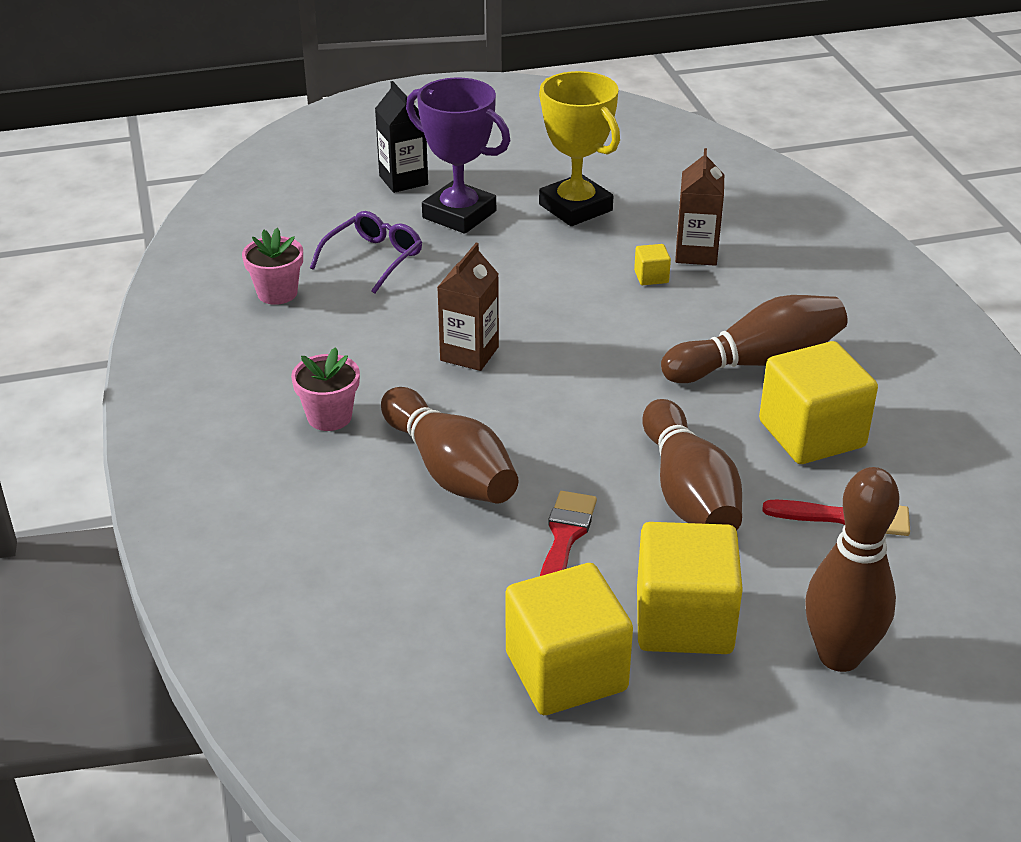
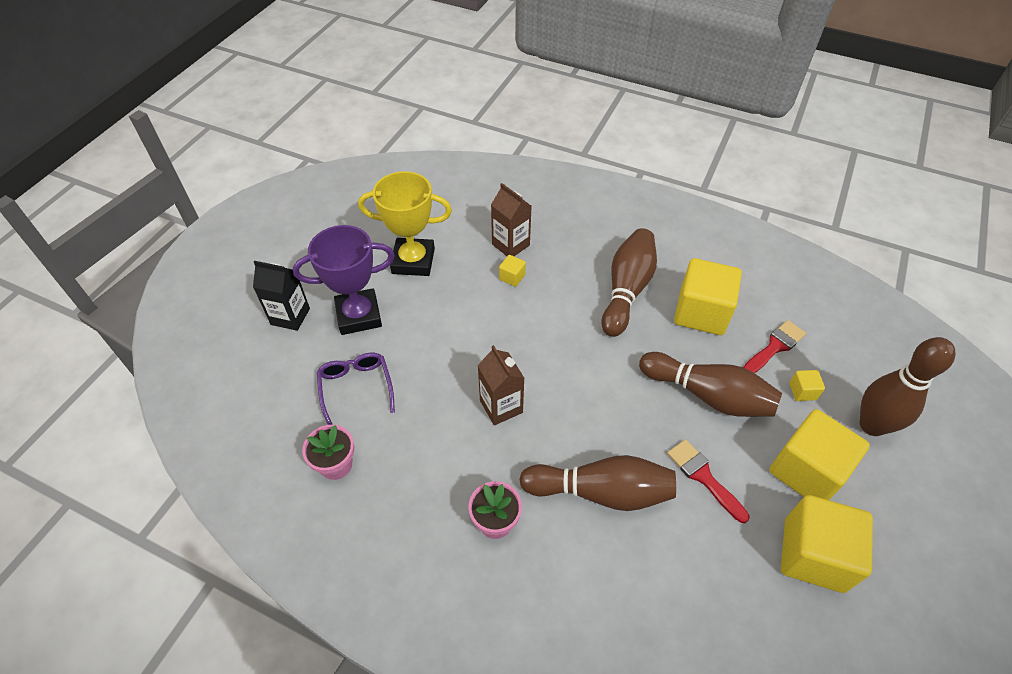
camera: 50 degrees left, 15 degrees up
none -> yellow cube [789,370,825,401]

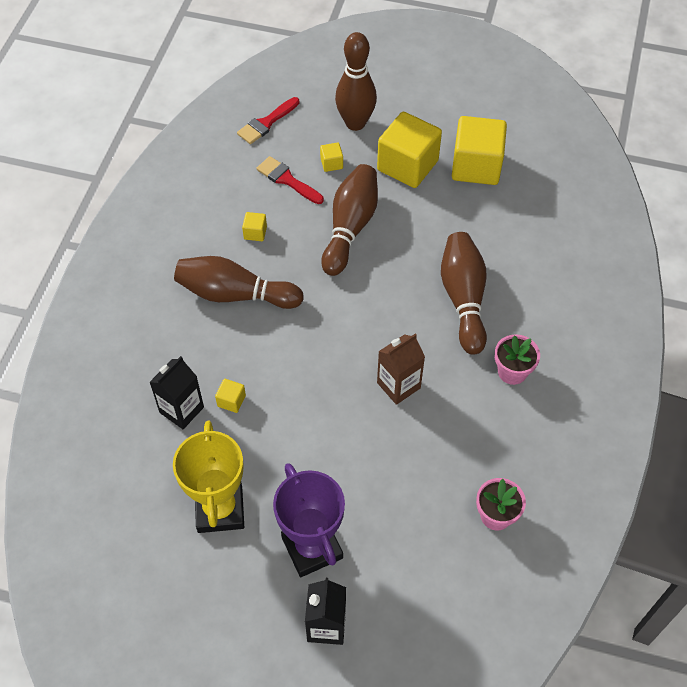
camera: 100 degrees left, 5 degrees up
purple glasses [317,353,395,425] -> none
brown carton [491,183,531,256] -> black carton [149,356,204,429]
red brush [667,439,750,523] -> red brush moved to [237,97,299,144]
yellow cube [674,258,742,335] -> yellow cube [242,212,267,241], size x0.42

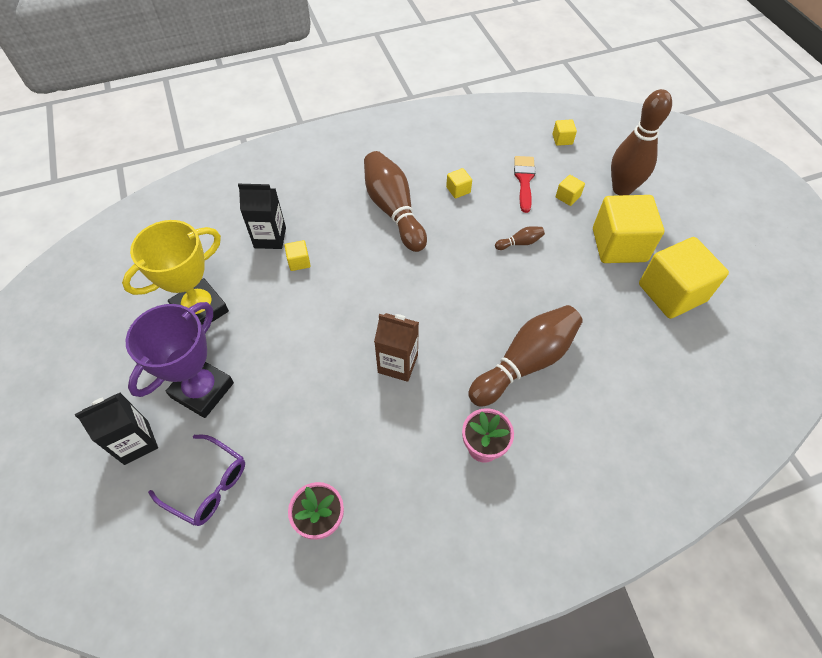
camera: 55 degrees right, 0 degrees up
red brush [237,97,299,144] -> yellow cube [553,119,577,146]
brown bowling pin [321,164,378,276] -> brown bowling pin [495,226,545,250], size x0.42
none -> purple glasses [148,435,245,526]

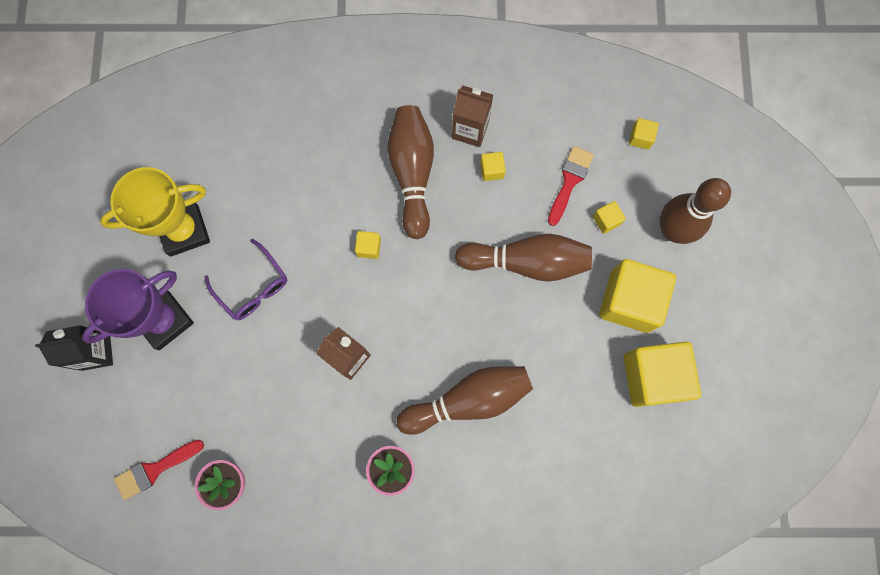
camera: 20 degrees right, 20 degrees up
purple glasses [148,435,245,526] -> purple glasses moved to [204,239,287,320]
black carton [238,184,286,249] -> none
yellow cube [285,240,311,271] -> yellow cube moved to [355,231,381,259]
brown bowling pin [495,226,545,250] -> brown bowling pin [455,234,592,281], size x2.39
none -> red brush [114,440,204,500]
none -> brown carton [452,85,493,147]

